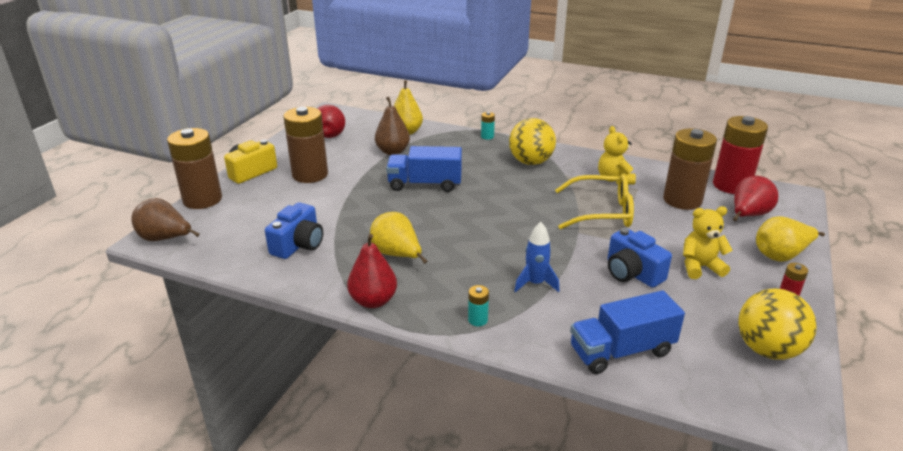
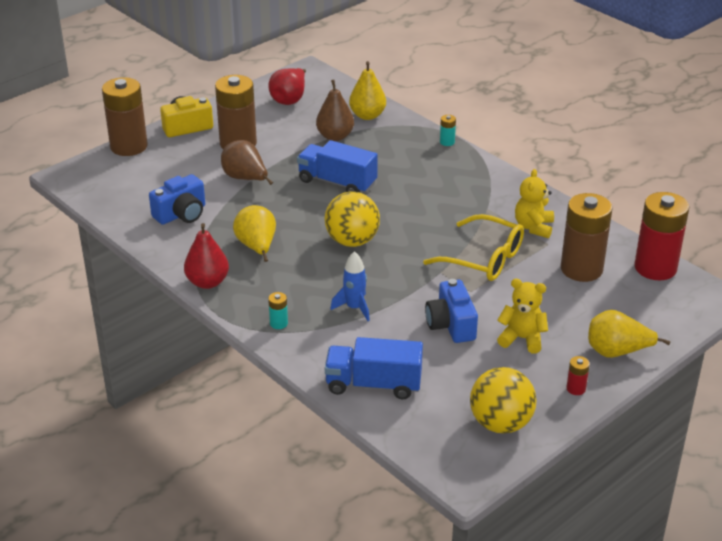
camera: 25 degrees right, 5 degrees up
brown pear [131,198,200,241] -> brown pear moved to [221,140,273,185]
yellow ball [509,118,556,165] -> yellow ball moved to [325,192,380,247]
red pear [733,176,778,221] -> none

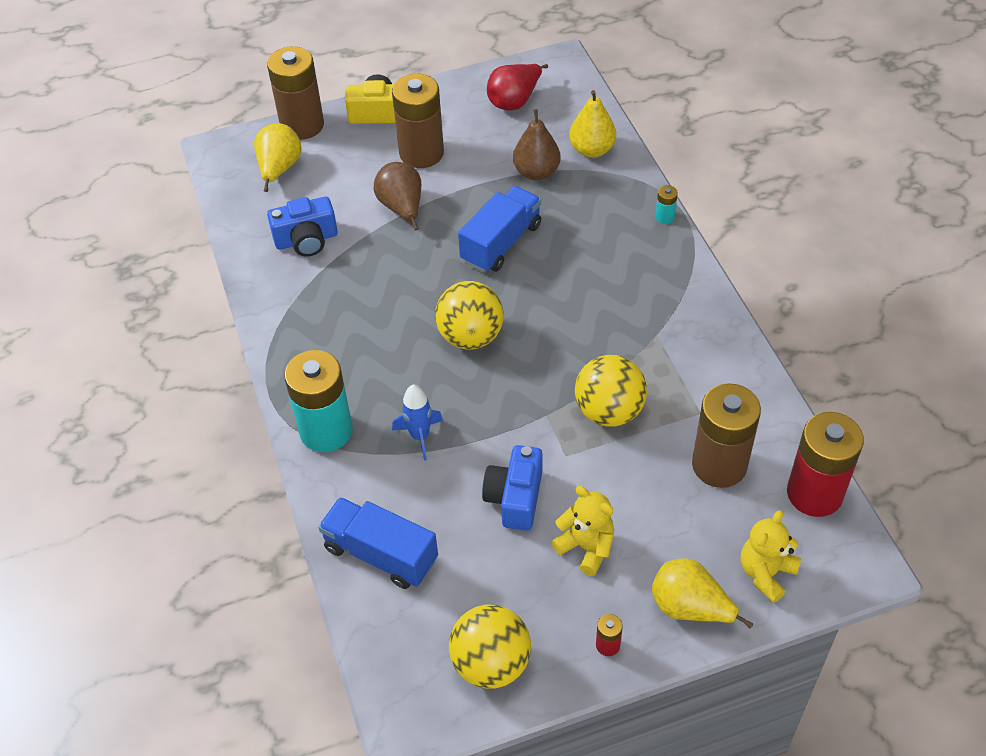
camera: 25 degrees right, 15 degrees up
red pear [184,223,229,289] -> none
yellow pear [233,205,276,262] -> yellow pear moved to [254,123,302,192]
turquoise battery [268,292,288,329] -> turquoise battery [284,350,353,452], size x2.46
blue truck [297,140,378,193] -> blue truck turned 75 degrees clockwise [458,186,541,273]
yellow glasses [423,214,524,281] -> yellow ball [575,355,647,427]
yellow teddy bear [515,169,554,238] -> yellow teddy bear moved to [741,510,801,603]

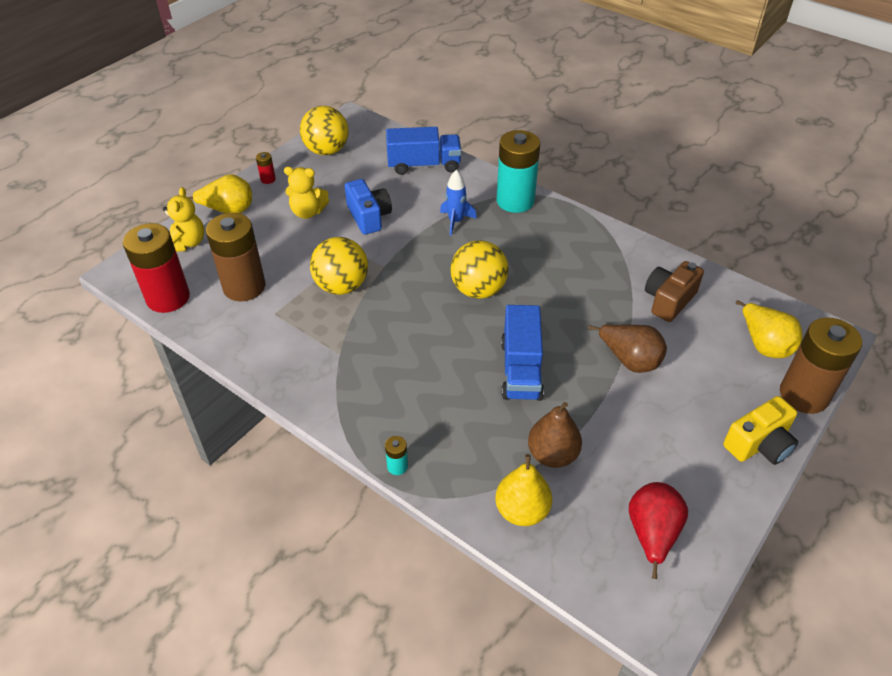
camera: 145 degrees right, 5 degrees down
blue camera [267,197,338,257] -> brown camera [645,261,704,322]
brown battery [392,74,444,168] -> none

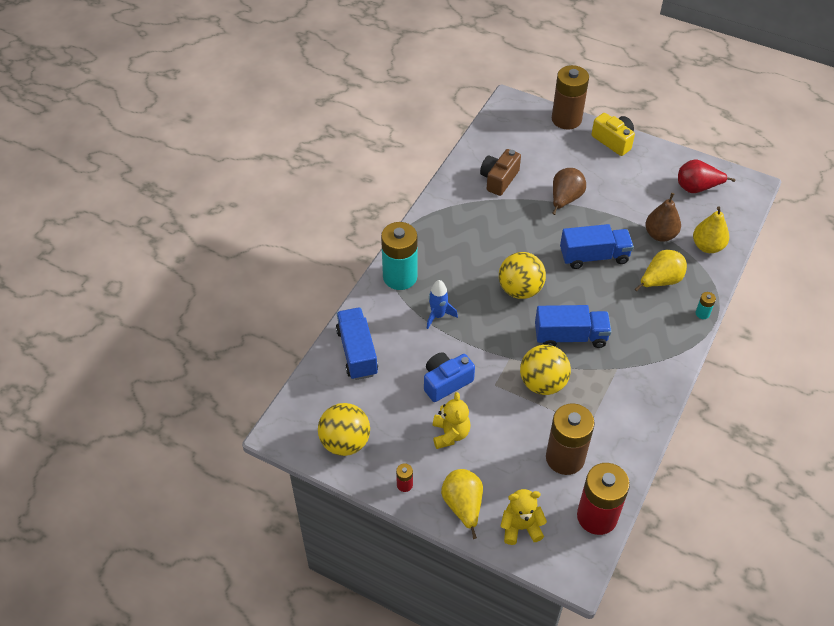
camera: 100 degrees left, 5 degrees up
brown camera [645,261,704,322] -> brown camera turned 90 degrees clockwise [480,149,521,196]
yellow pear [736,300,803,358] -> yellow pear moved to [635,250,687,291]
none -> blue truck [535,305,611,348]

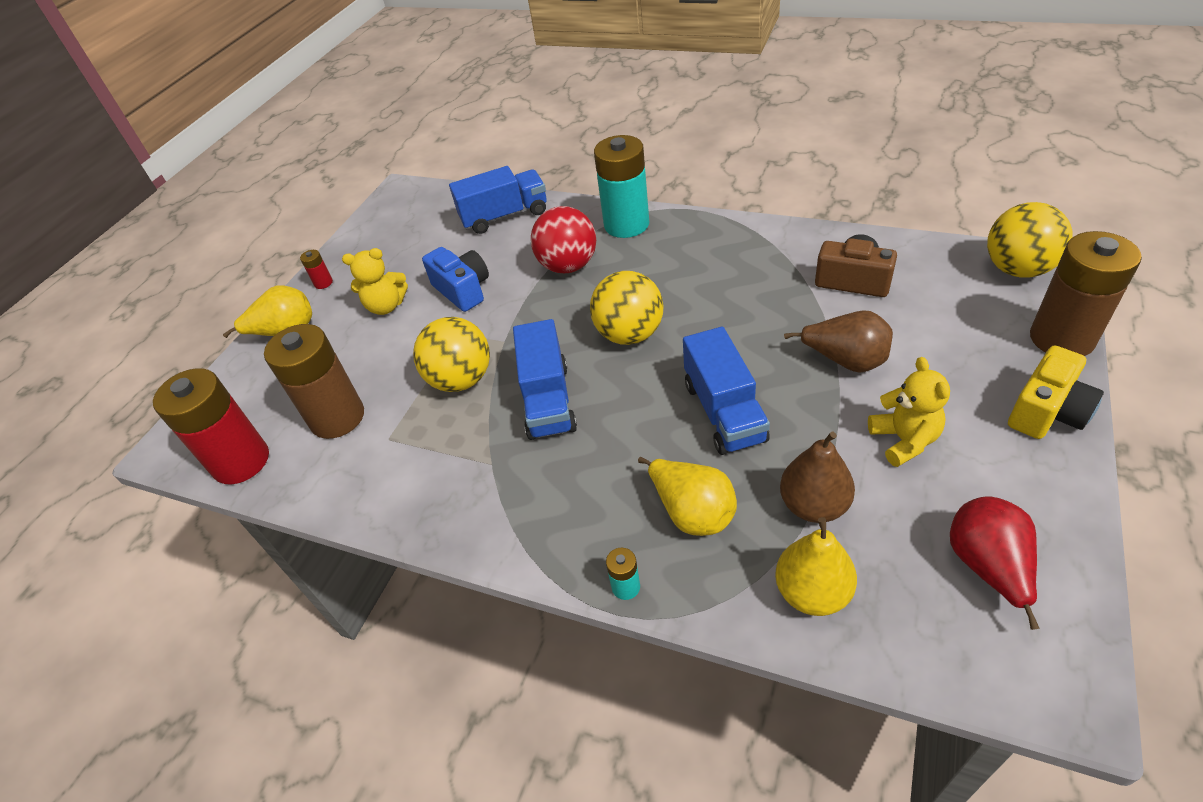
camera: 90 degrees right, 5 degrees down
yellow ball [318,403,370,456] -> yellow ball moved to [987,202,1073,278]
blue rocket [427,280,458,329] -> red ball [531,206,596,273]
yellow teddy bear [501,489,547,545] -> yellow teddy bear moved to [868,357,950,467]

